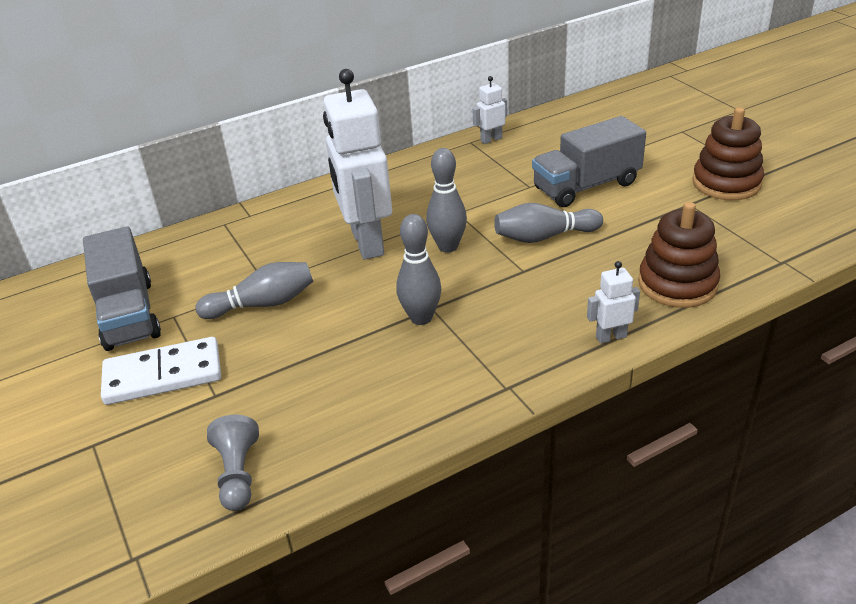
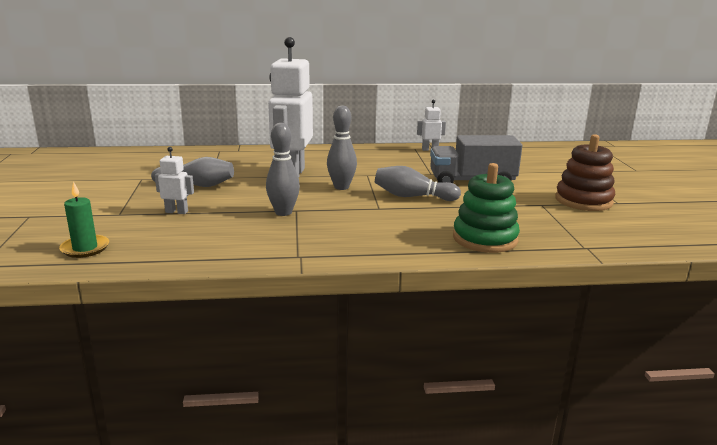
camera: 20 degrees right, 15 degrees down
grey truck [83,226,161,351] -> none
white domino [101,337,221,405] -> none
grey pawn [207,415,259,511] -> green candle [59,181,109,258]
white robot [587,261,640,343] -> white robot moved to [155,147,194,214]
brown stacking toy [638,202,720,308] -> green stacking toy [453,163,520,253]

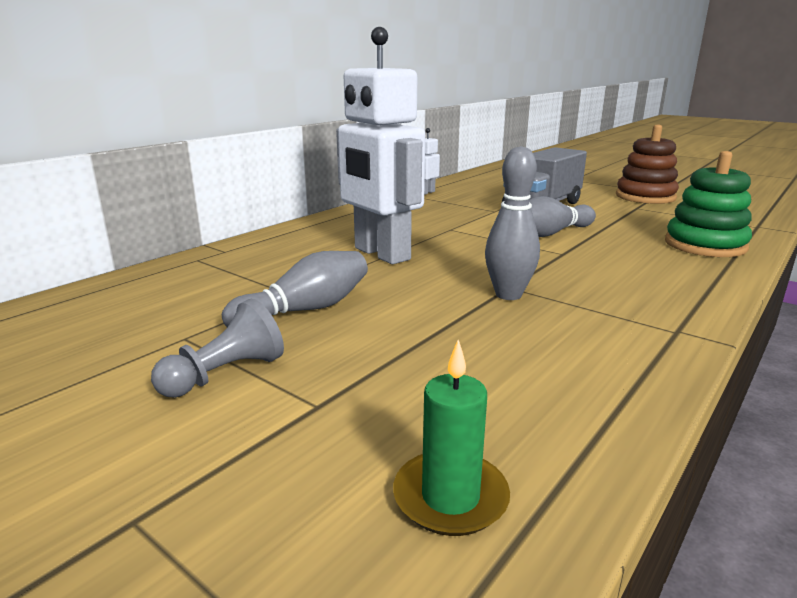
camera: 45 degrees left, 0 degrees up
white robot [155,147,194,214] -> none
grey bowling pin [327,105,357,190] -> none
none -> grey pawn [151,299,284,398]

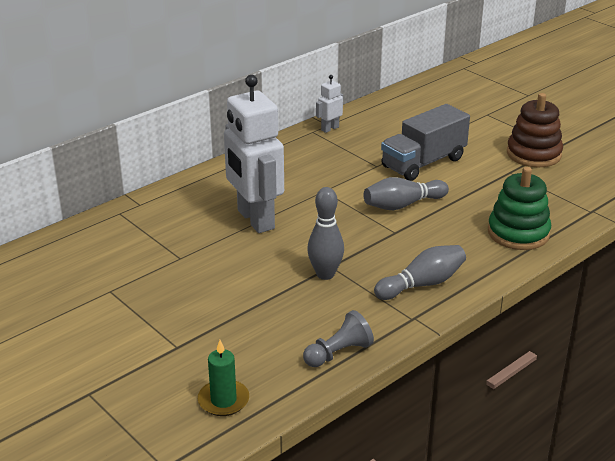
camera: 10 degrees right, 10 degrees up
grey pawn [151,299,284,398] -> grey pawn moved to [303,310,374,367]
grey bowling pin [222,251,368,327] -> grey bowling pin moved to [374,245,466,300]

